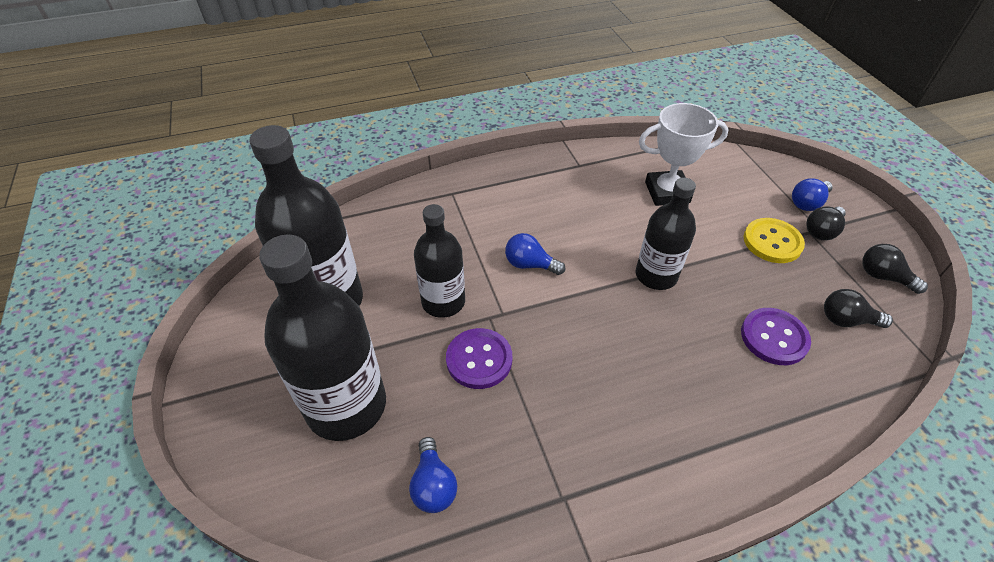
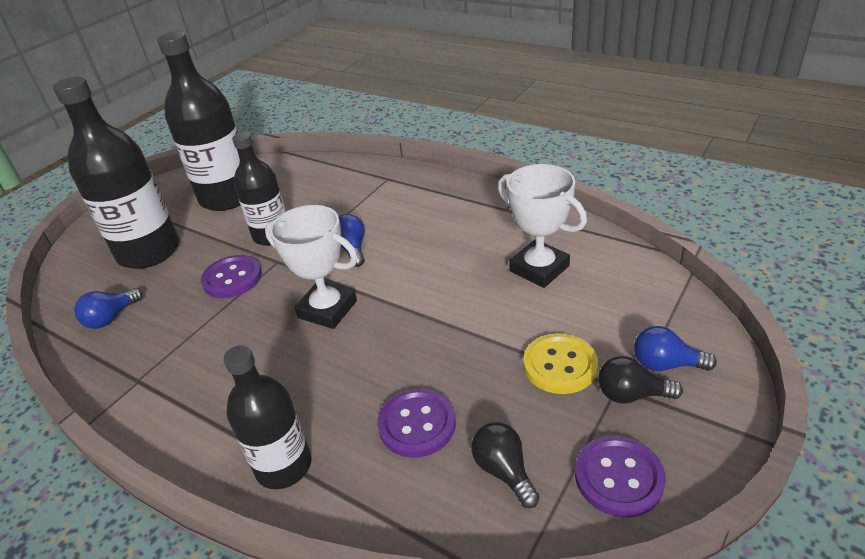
camera: 55 degrees right, 10 degrees down
black bottle [636,178,696,290] -> black bottle moved to [223,345,311,489]
black light bulb [862,244,928,294] -> purple button [575,435,666,518]
none -> white trophy [265,205,358,329]

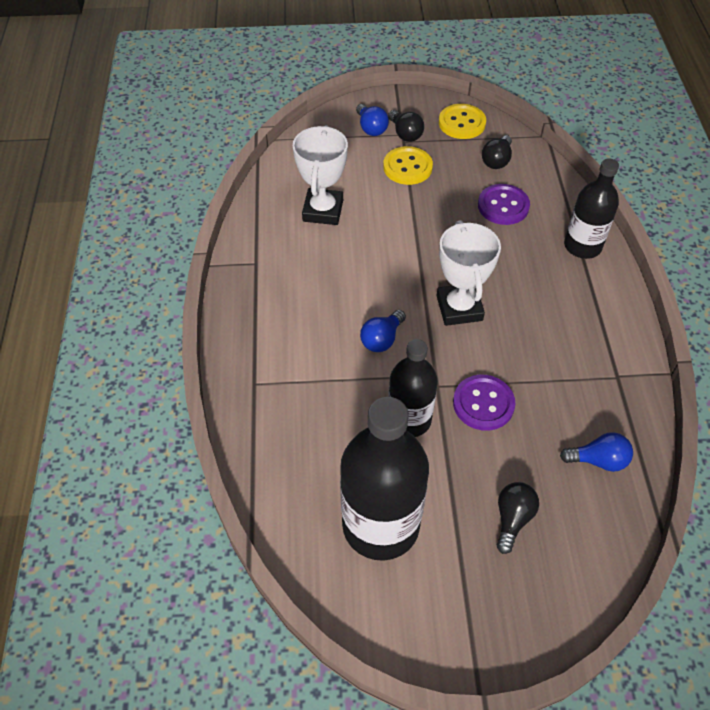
camera: 130 degrees left, 15 degrees up
black bottle [53,77,179,269] -> black light bulb [497,482,539,554]
purple button [575,435,666,518] -> yellow button [439,104,486,139]

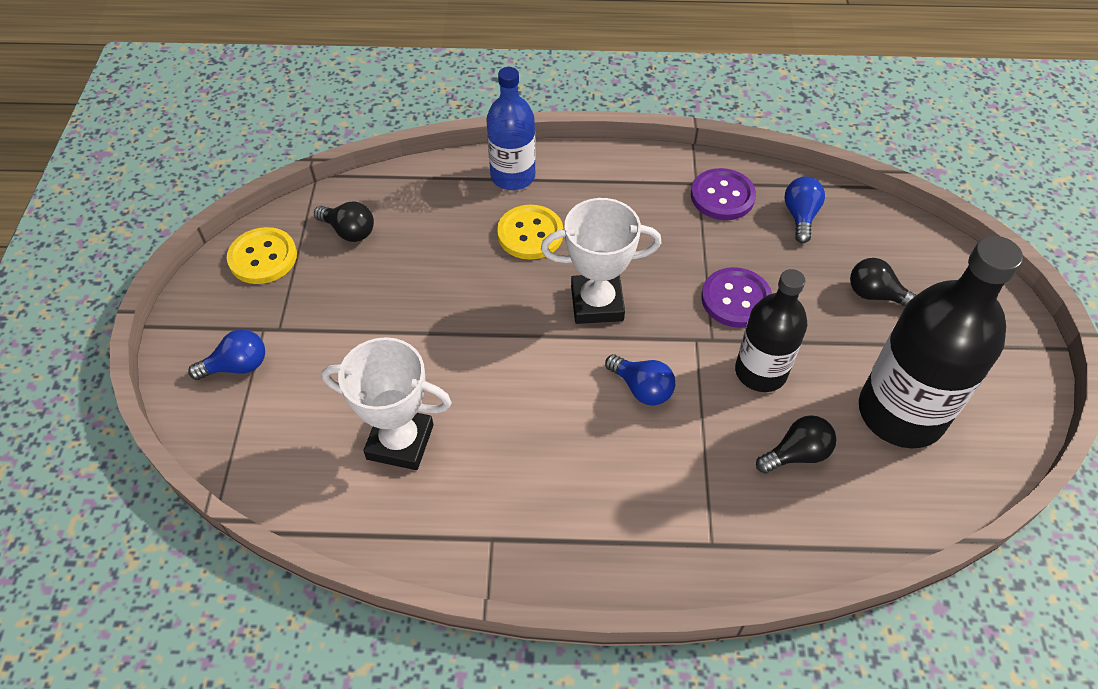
camera: 85 degrees left, 0 degrees up
yellow button [383,146,433,185] -> yellow button moved to [497,205,563,260]
black light bulb [388,110,424,142] -> black light bulb moved to [756,415,836,474]
purple button [478,184,530,225] -> purple button moved to [691,168,756,220]
black bottle [564,159,619,259] -> blue bottle [486,67,536,190]

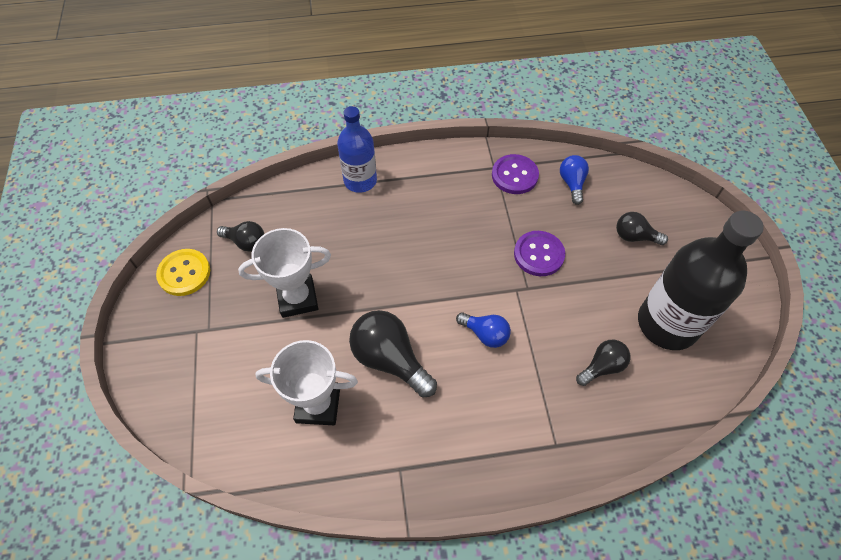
camera: 10 degrees left, 5 degrees up
blue light bulb [188,329,265,380] -> none
yellow button [497,205,563,260] -> none
white trophy [541,198,662,324] -> white trophy moved to [238,228,331,318]
black bottle [735,269,807,392] -> none
none -> black light bulb [349,310,437,397]

